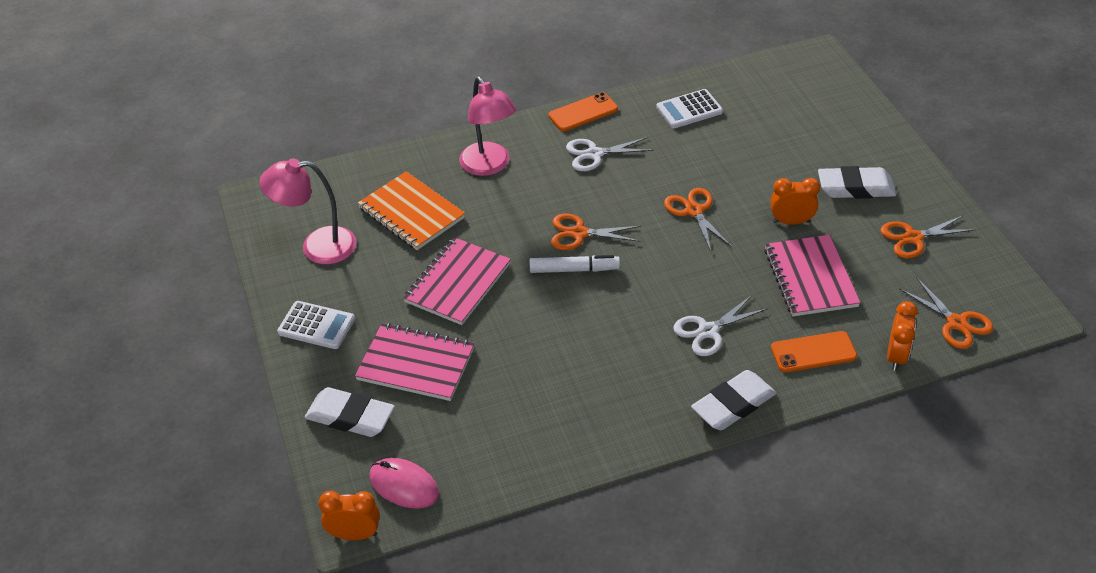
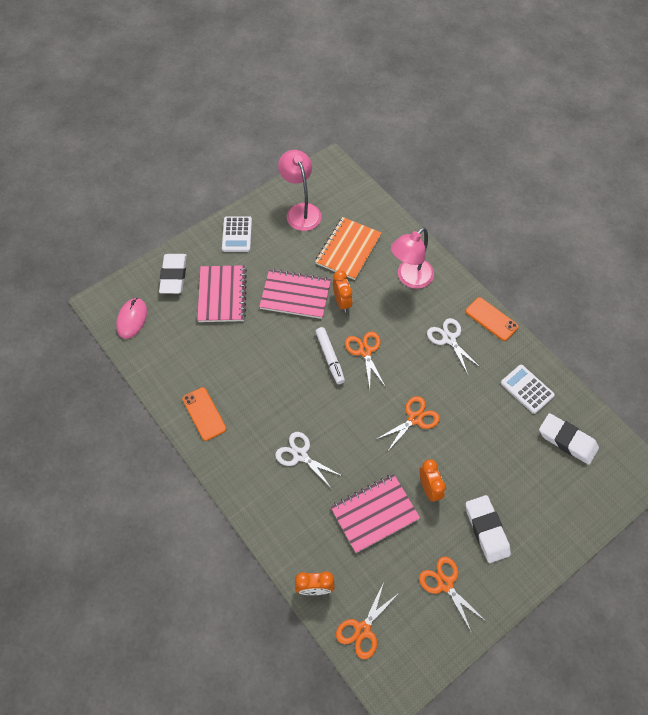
camera: 70 degrees right, 15 degrees up
orange clock [318,491,380,540] -> orange clock moved to [333,270,353,313]
white eraser [691,370,776,430] -> white eraser moved to [539,413,599,465]
orange phone [771,331,857,372] -> orange phone moved to [182,387,226,441]

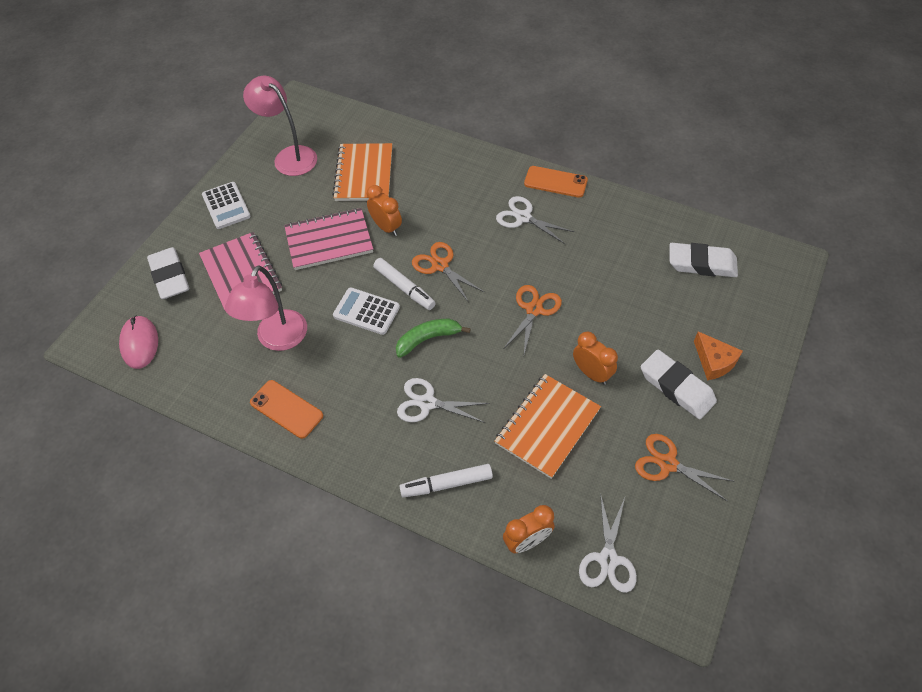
camera: 25 degrees left, 5 degrees down
pink notebook [330,474,420,553] -> orange notebook [494,374,601,479]
orange scissors [336,582,400,659] -> white scissors [579,493,637,593]
pink lamp [391,227,434,289] -> pink lamp moved to [225,265,307,351]
white calculator [501,365,555,414] -> white calculator moved to [333,288,400,335]
none -> green banana [396,319,471,358]
none -> white marker [399,464,493,497]
none -> orange cheese [694,331,743,380]

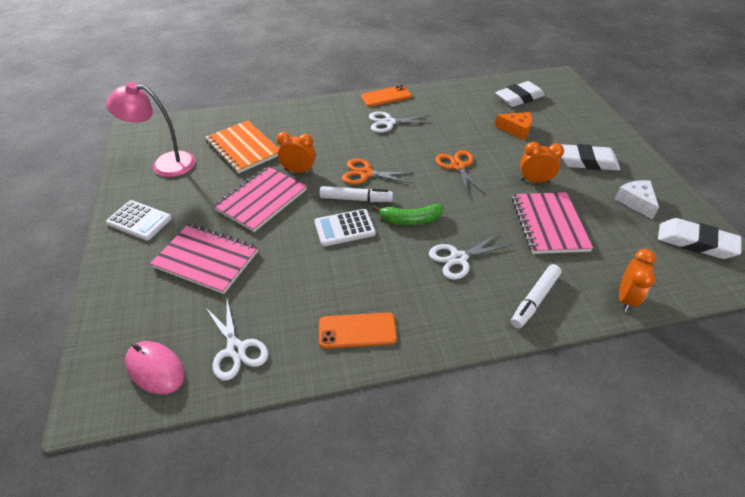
camera: 40 degrees left, 10 degrees down
white eraser [147,247,189,299] -> white eraser moved to [658,218,742,259]
pink lamp [225,265,307,351] -> none
green banana [396,319,471,358] -> green banana turned 120 degrees counterclockwise [372,204,444,225]
orange notebook [494,374,601,479] -> pink notebook [512,192,593,254]
white scissors [579,493,637,593] -> white scissors moved to [205,300,268,380]
orange scissors [635,434,735,501] -> white cheese [615,180,659,219]
orange cheese [694,331,743,380] -> orange cheese moved to [495,112,532,140]

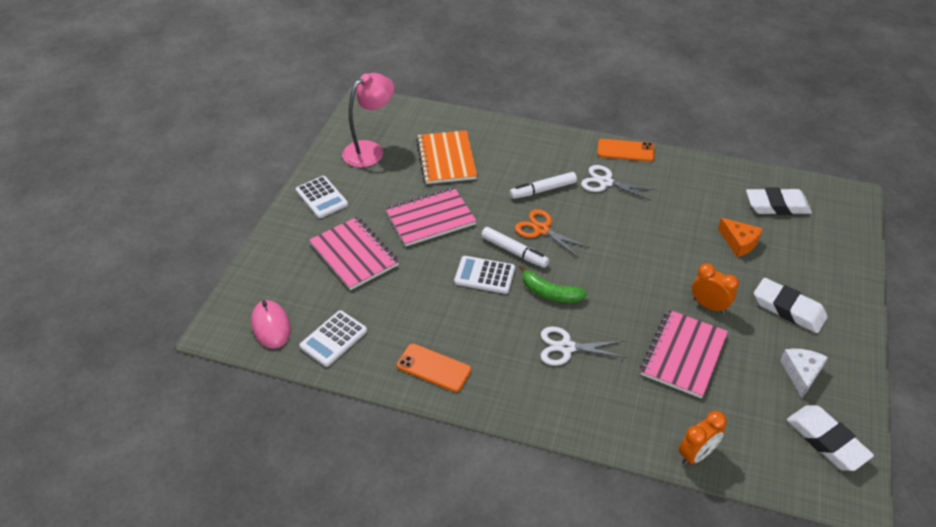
camera: 30 degrees right, 0 degrees up
pink lamp [106,82,196,177] -> pink lamp turned 105 degrees clockwise [342,73,394,167]
white scissors [205,300,268,380] -> white calculator [300,310,367,367]
orange clock [276,132,316,173] -> none
orange scissors [435,150,486,195] -> none
white marker [511,264,562,328] -> white marker moved to [510,172,577,199]

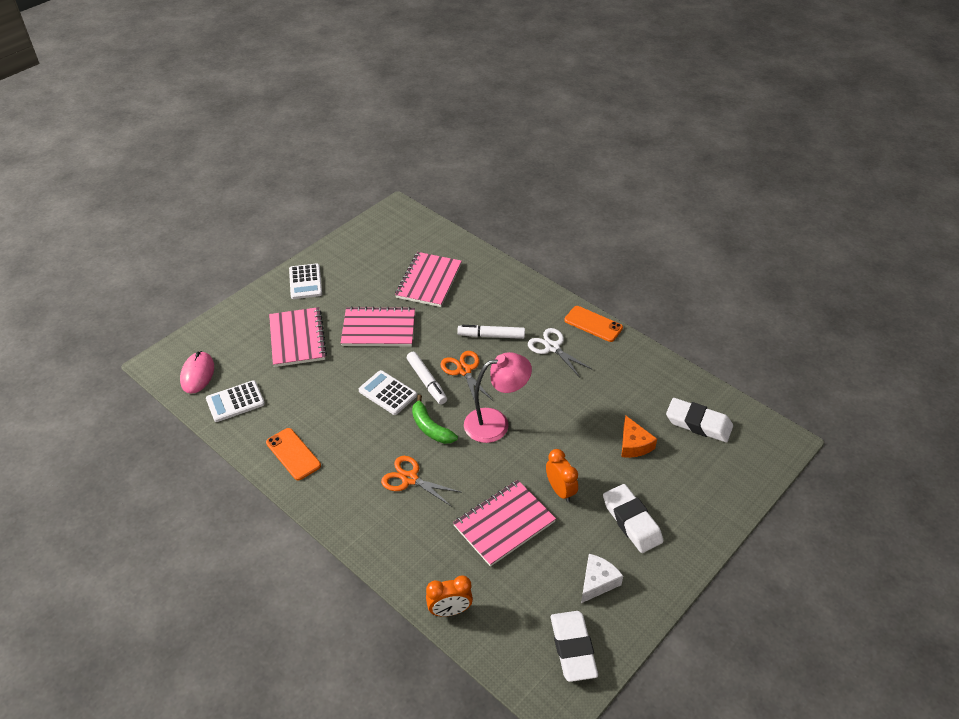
camera: 25 degrees right, 0 degrees up
pink lamp [342,73,394,167] -> pink lamp moved to [464,352,532,443]
orange notebook [417,130,477,184] -> pink notebook [395,252,462,307]
white scissors [541,327,626,366] -> orange scissors [381,456,460,507]

